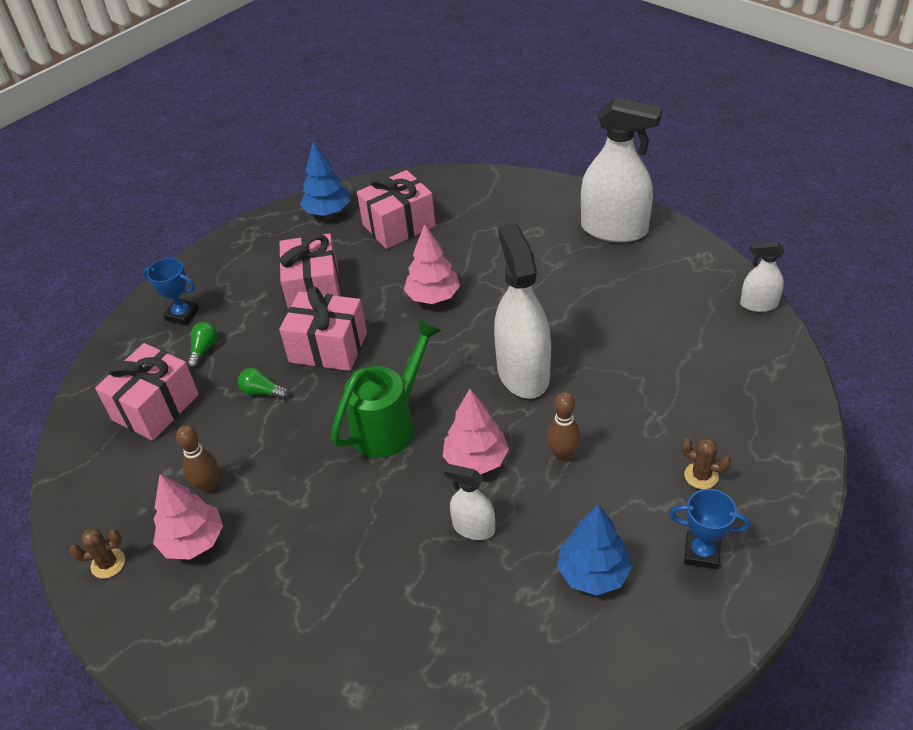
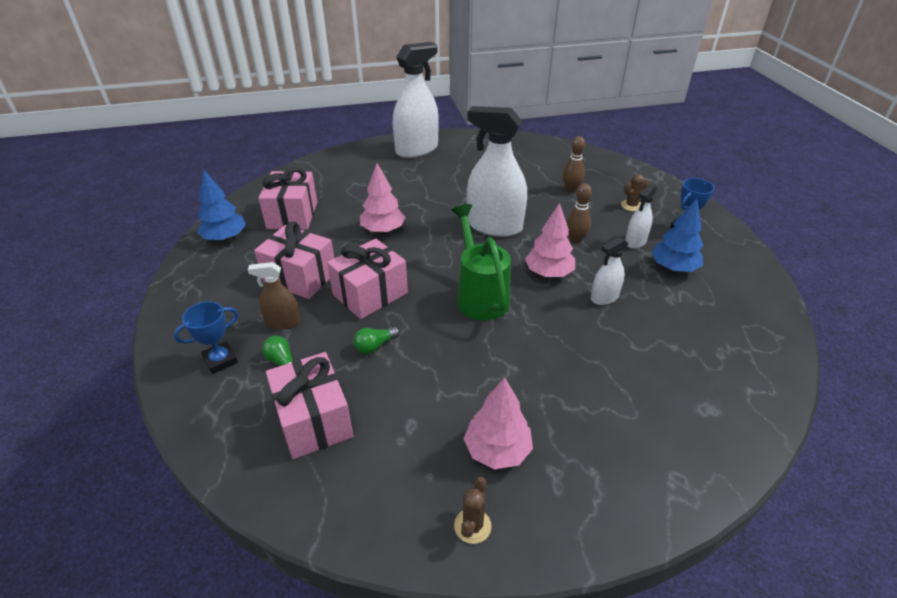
camera: 60 degrees left, 5 degrees down
brown bowling pin [176,425,219,492] -> brown bowling pin moved to [563,136,585,193]
white spray bottle [740,241,784,312] -> white spray bottle moved to [625,184,657,249]
none -> brown spray bottle [248,262,300,330]

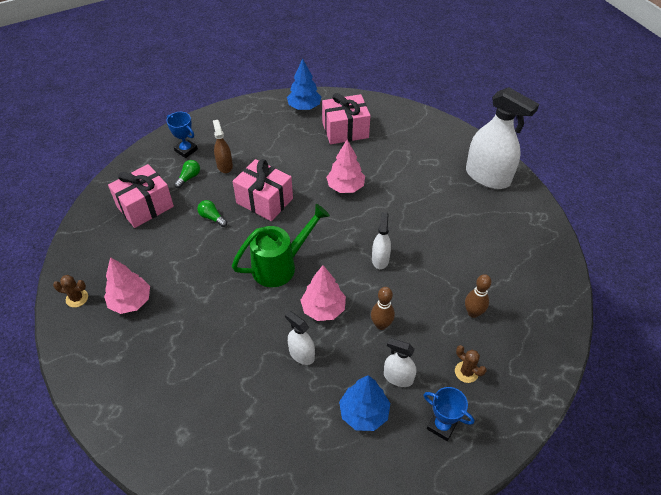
camera: 75 degrees right, 10 degrees up
pink gift [254,221,334,299] -> none
white spray bottle [467,106,527,237] -> white spray bottle [372,212,391,269], size x0.50

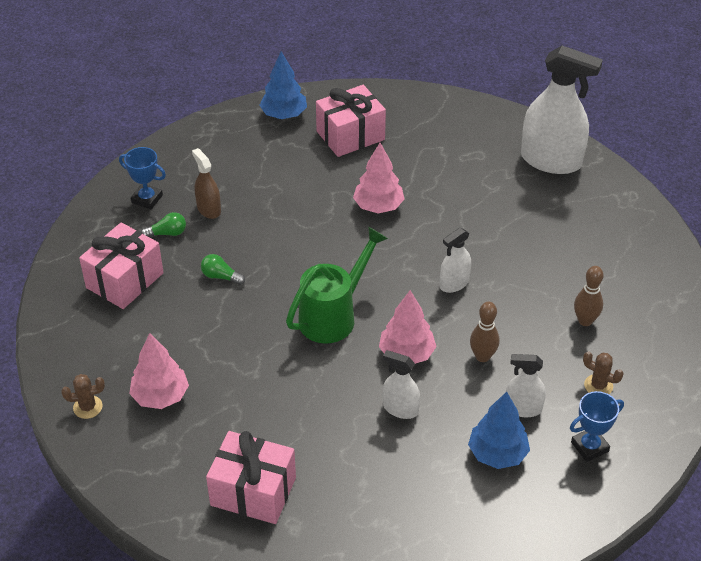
camera: 15 degrees left, 5 degrees down
green light bulb [174,160,200,188] -> green light bulb turned 60 degrees clockwise [141,212,186,237]
pink gift [233,159,293,221] -> pink gift moved to [206,431,296,524]
white spray bottle [372,212,391,269] -> white spray bottle turned 120 degrees counterclockwise [440,228,471,293]
blue trophy [423,387,474,441] -> blue trophy turned 45 degrees counterclockwise [570,391,624,462]

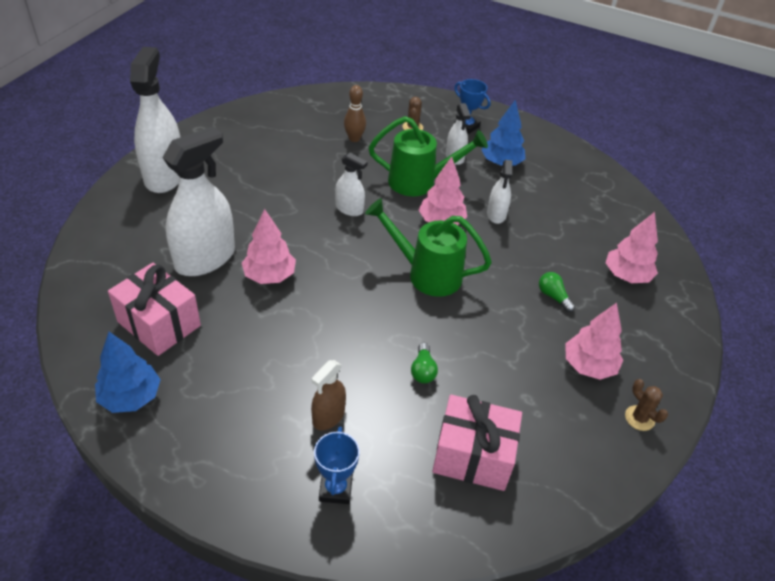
camera: 115 degrees left, 0 degrees up
green light bulb [141,212,186,237] -> green light bulb moved to [539,272,575,312]
pink gift [206,431,296,524] -> pink tree [606,212,658,283]
brown bowling pin [470,302,499,362] -> green watering can [369,116,488,196]
none -> white spray bottle [162,126,235,276]

